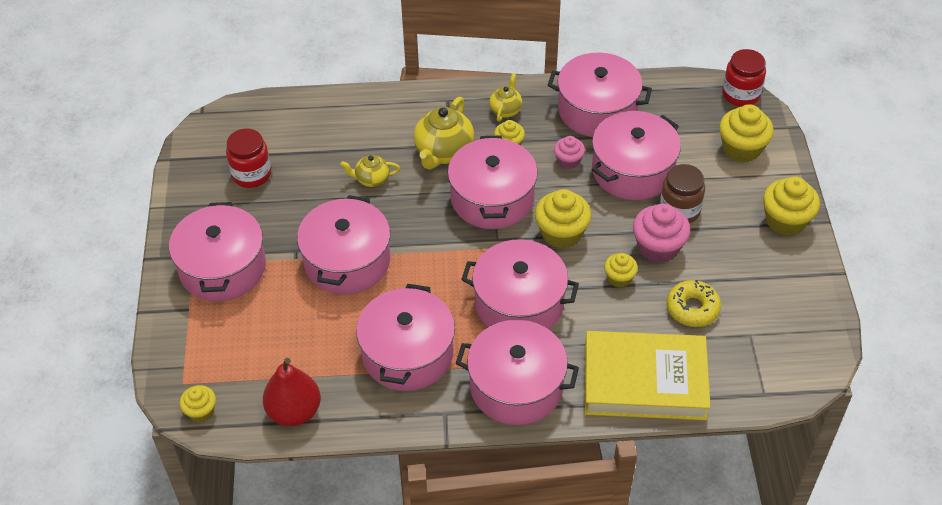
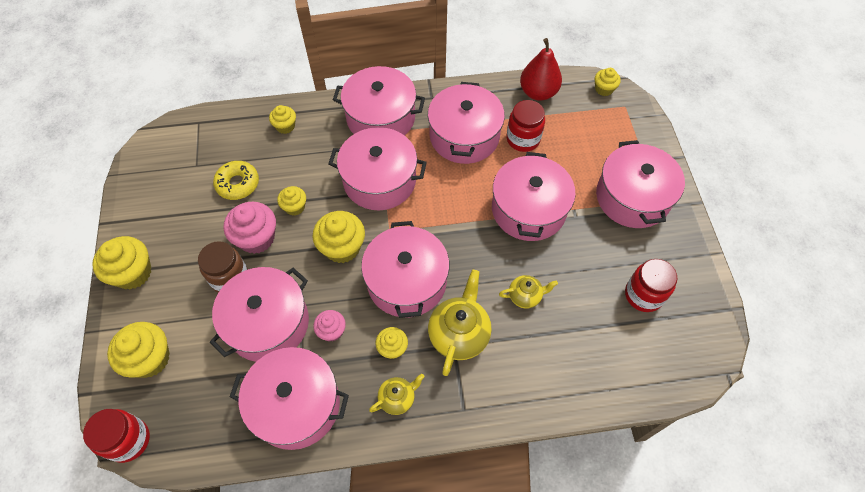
camera: 175 degrees right, 10 degrees up
yellow teapot [489,73,522,122] -> yellow teapot turned 135 degrees counterclockwise [369,374,424,415]
yellow book [585,331,711,420] -> yellow cupcake [269,105,296,134]
none -> red jar [506,100,545,152]

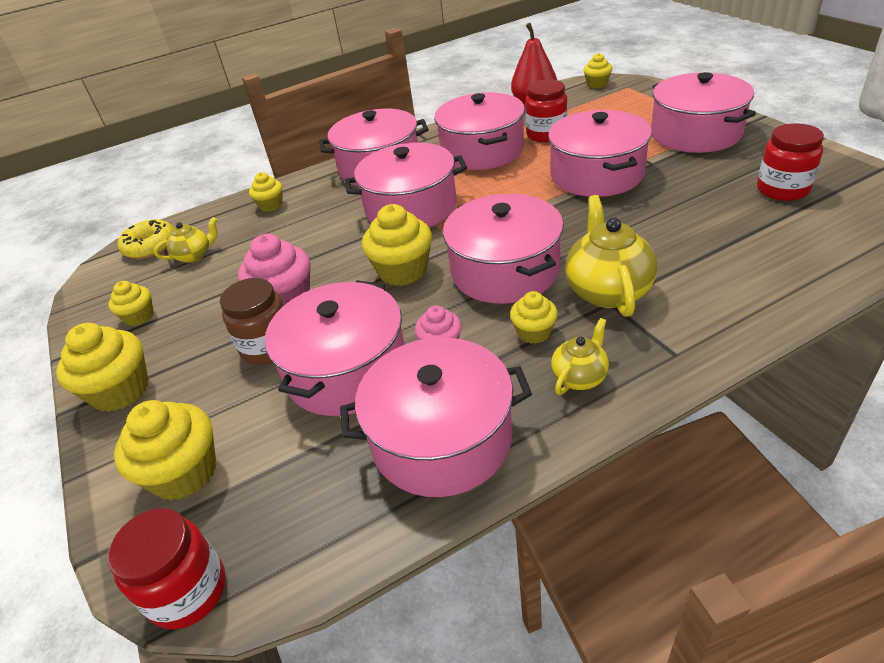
camera: 15 degrees left, 20 degrees down
yellow donut [213,161,259,200] -> yellow donut moved to [118,219,173,259]
yellow cupcake [277,186,306,216] -> yellow cupcake moved to [108,281,154,326]
yellow teapot [499,275,558,309] -> yellow teapot moved to [154,217,218,263]

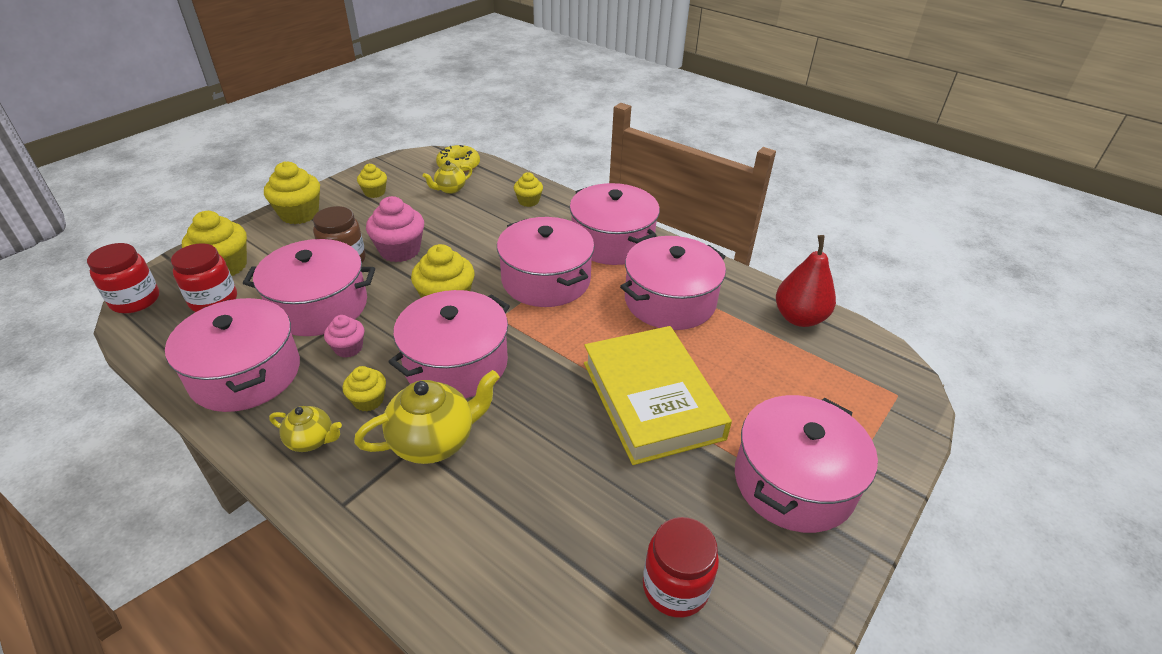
camera: 60 degrees right, 0 degrees up
yellow teapot [154,217,218,263] -> yellow teapot turned 105 degrees clockwise [423,160,472,194]
red jar [525,79,567,142] -> red jar moved to [171,243,237,312]
pink pot [548,110,652,197] -> yellow book [584,326,732,465]
yellow cupcake [583,53,612,89] -> none

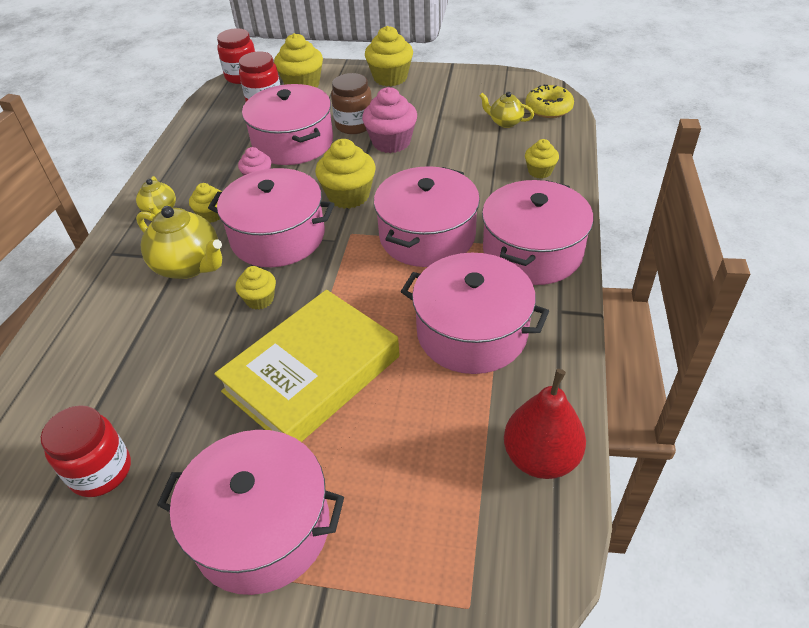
camera: 65 degrees right, 5 degrees up
pink pot [165,298,300,412] -> none
yellow cupcake [357,164,387,198] -> yellow cupcake moved to [236,266,276,310]

